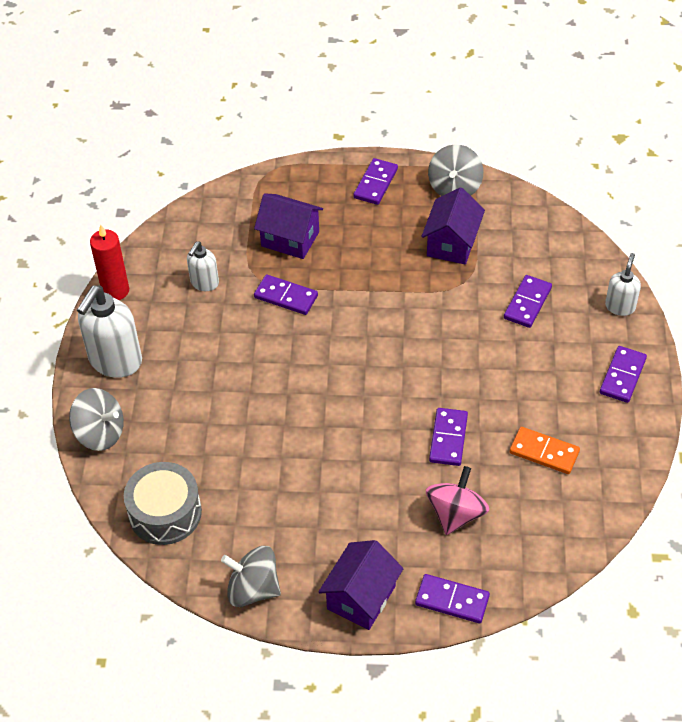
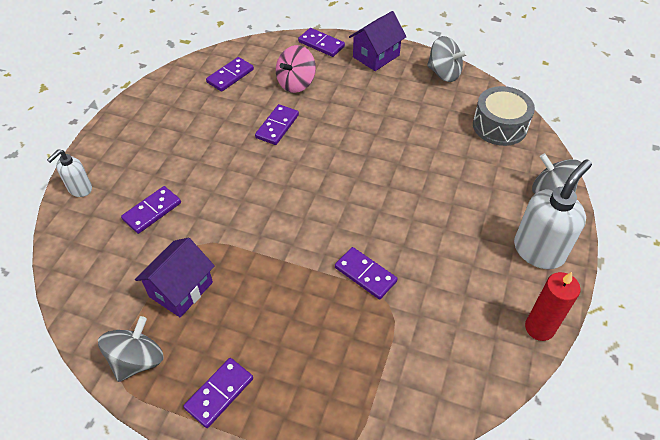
camera: 165 degrees left, 0 degrees up
white soap dispenser [187,241,219,291] -> none
purple house [254,193,323,259] -> none
orange domino [510,427,580,474] -> none
purple domino [600,346,647,403] -> purple domino moved to [206,57,254,92]

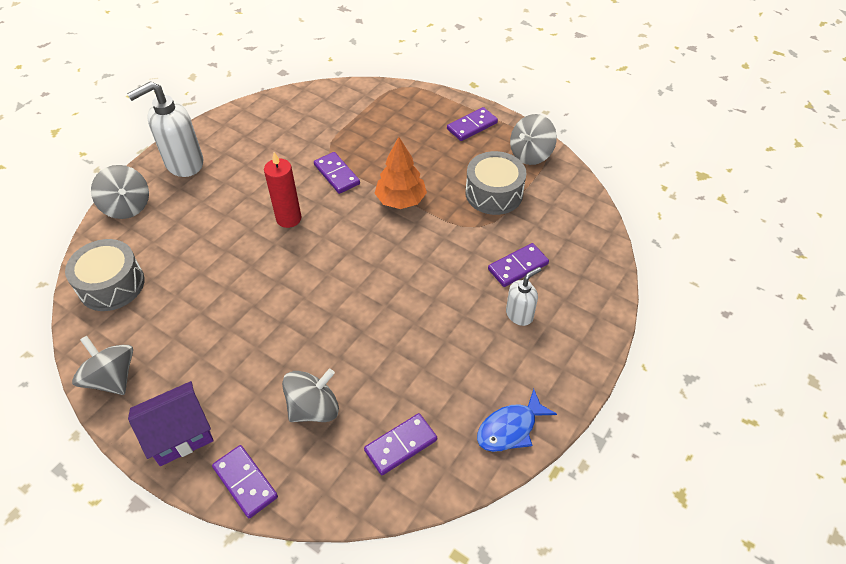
camera: 165 degrees left, 0 degrees up
white soap dispenser [47,149,92,197] -> white soap dispenser moved to [506,267,541,326]
purple house [135,238,215,318] -> grey drum [465,151,526,215]
purple domino [255,104,299,145] -> none
pink spinning top [276,45,316,93] -> grey spinning top [282,369,339,422]
red candle [525,272,581,341] -> red candle moved to [264,152,301,228]
none -> orange tree [375,137,427,209]
none -> blue fish [477,389,557,452]

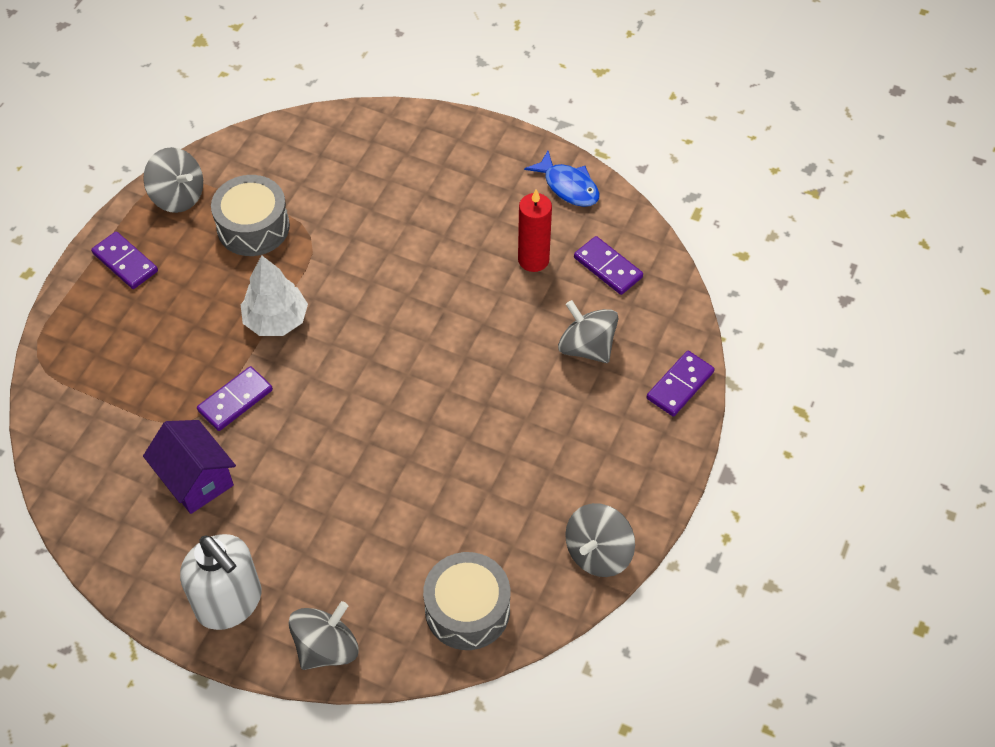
camera: 100 degrees left, 5 degrees up
purple house [128,381,214,466] -> purple house moved to [143,420,236,514]
red candle [264,152,301,228] -> red candle moved to [518,189,552,272]
orange tree [375,137,427,209] -> white tree [241,255,308,336]
purple domino [488,243,549,287] -> none
white soap dispenser [506,267,541,326] -> none

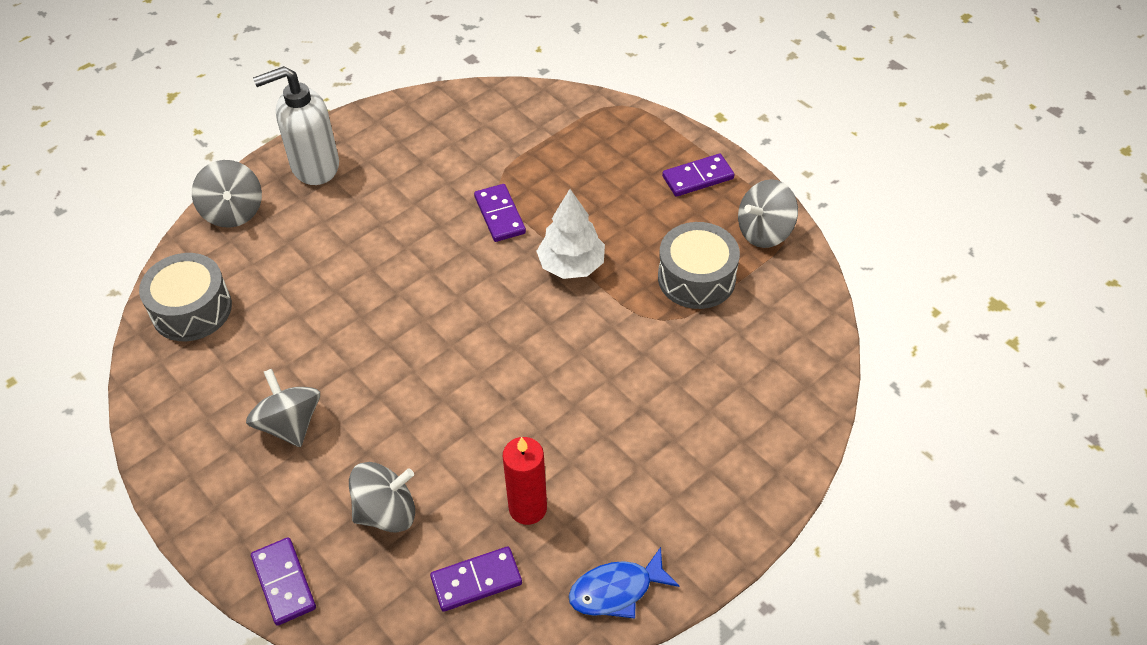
camera: 115 degrees right, 5 degrees down
purple house [143,420,236,514] -> none
grey spinning top [565,503,635,577] -> grey spinning top moved to [246,369,320,447]

